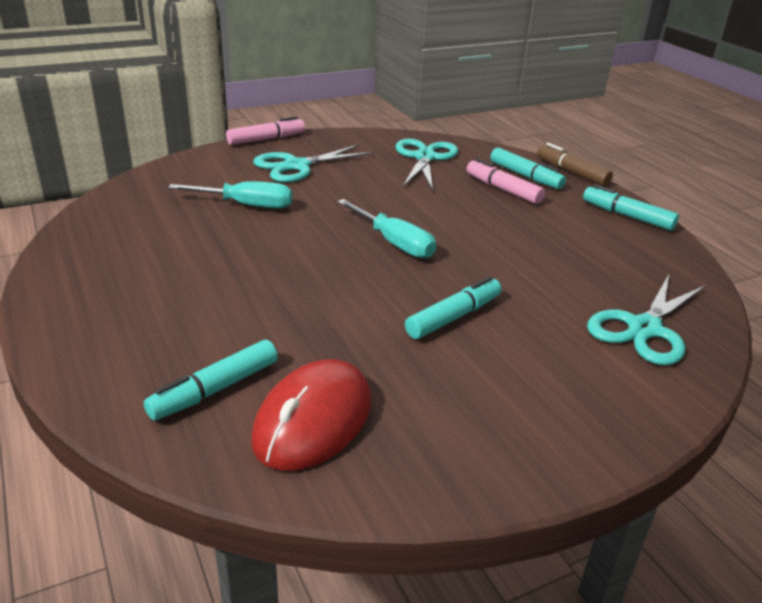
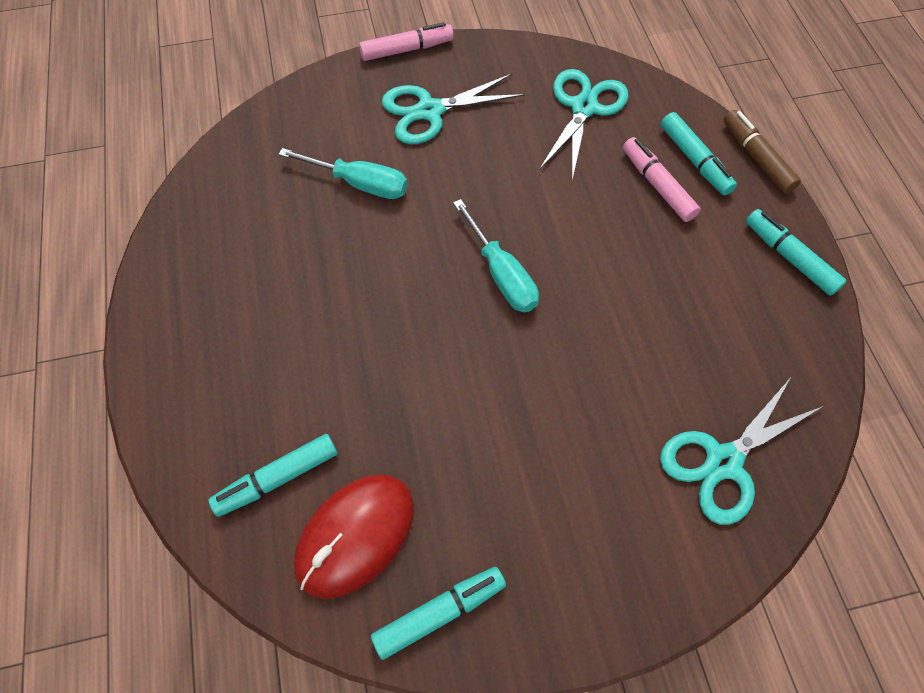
camera: 15 degrees right, 30 degrees up
turquoise marker [405,276,501,339] -> turquoise marker moved to [371,567,506,660]

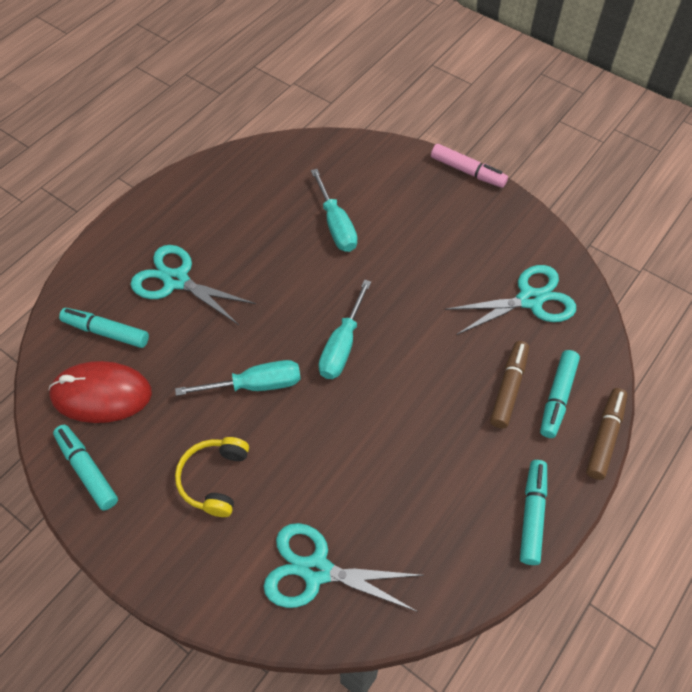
camera: 50 degrees right, 5 degrees down
turquoise marker [371,567,506,660] -> turquoise marker turned 150 degrees counterclockwise [53,425,118,511]
turquoise scissors [382,74,525,144] -> turquoise scissors moved to [130,245,256,325]
pink marker [623,137,701,222] -> brown marker [490,341,529,429]
none -> turquoise screwdriver [175,360,301,396]
none -> yellow headphones [175,437,249,517]

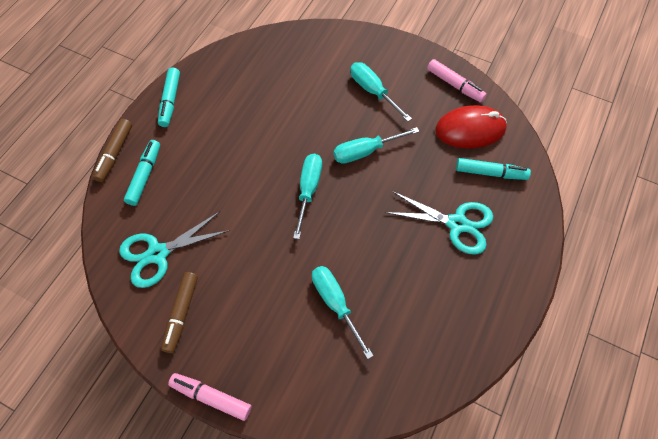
camera: 170 degrees right, 5 degrees up
turquoise marker [53,425,118,511] -> pink marker [427,59,487,102]
yellow headphones [175,437,249,517] -> turquoise screwdriver [350,62,412,122]
turquoise scissors [263,523,423,612] -> none
brown marker [490,341,529,429] -> brown marker moved to [161,272,198,353]

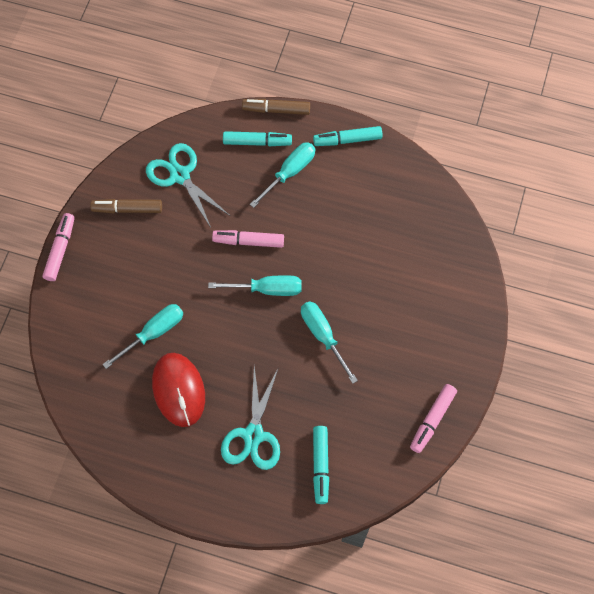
camera: 80 degrees right, 5 degrees up
turquoise screwdriver [350,62,412,122] -> turquoise screwdriver moved to [250,142,315,208]
red mouse [435,105,507,148] -> red mouse moved to [152,353,205,427]
none -> pink marker [212,230,284,248]

